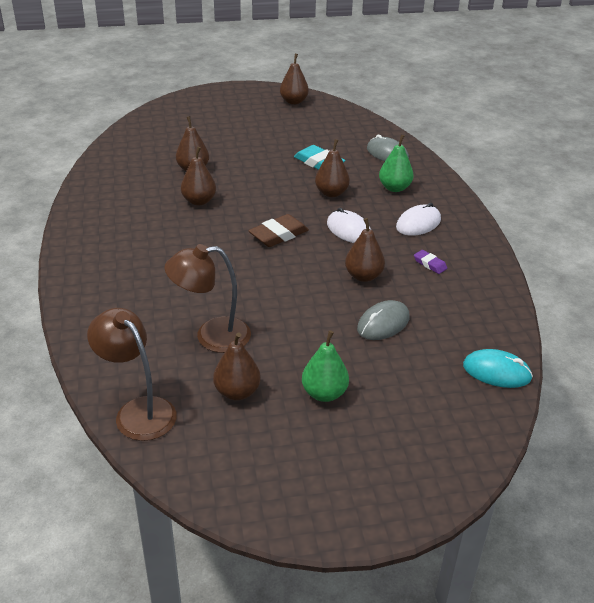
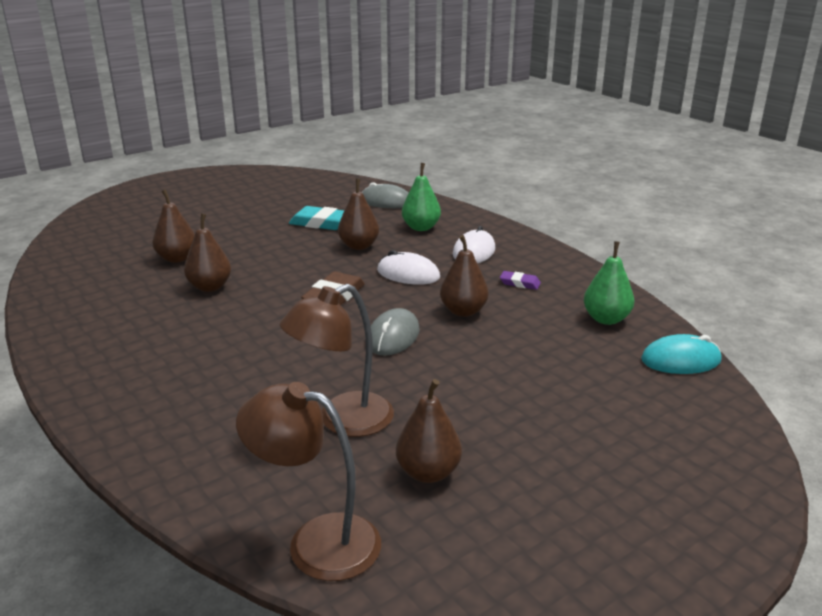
camera: 25 degrees left, 10 degrees down
brown pear [280,54,309,105] -> none
green pear [302,330,349,402] -> green pear moved to [584,241,634,325]
grey mouse [357,300,410,340] -> grey mouse moved to [371,308,420,356]

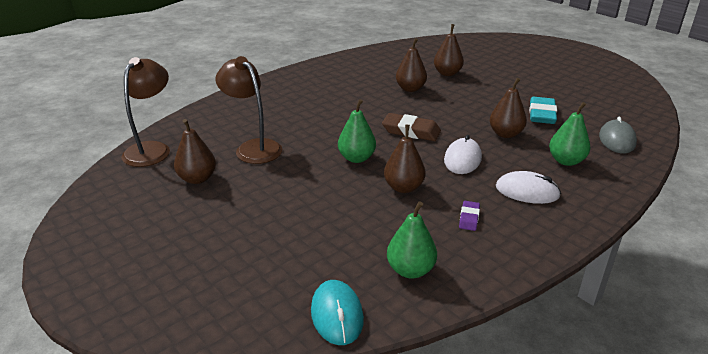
camera: 85 degrees right, 5 degrees up
grey mouse [371,308,420,356] -> green pear [338,99,376,163]

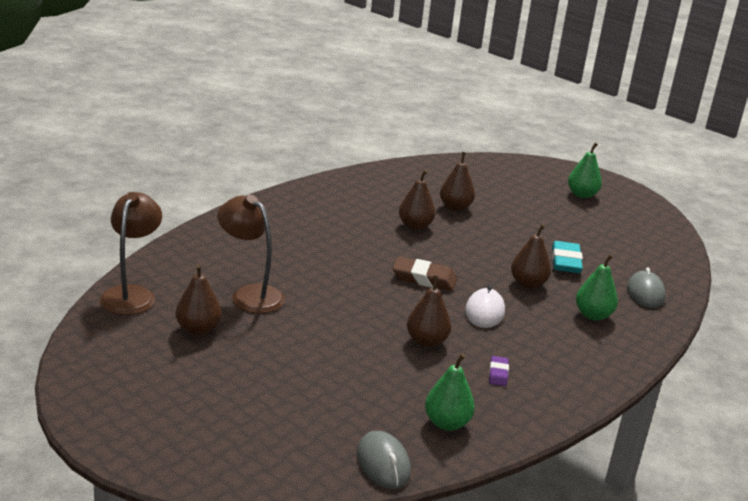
camera: 10 degrees left, 5 degrees down
turquoise mouse [311,280,364,345] -> grey mouse [357,431,411,489]
green pear [338,99,376,163] -> green pear moved to [568,143,602,198]
white mouse [496,171,561,204] -> none

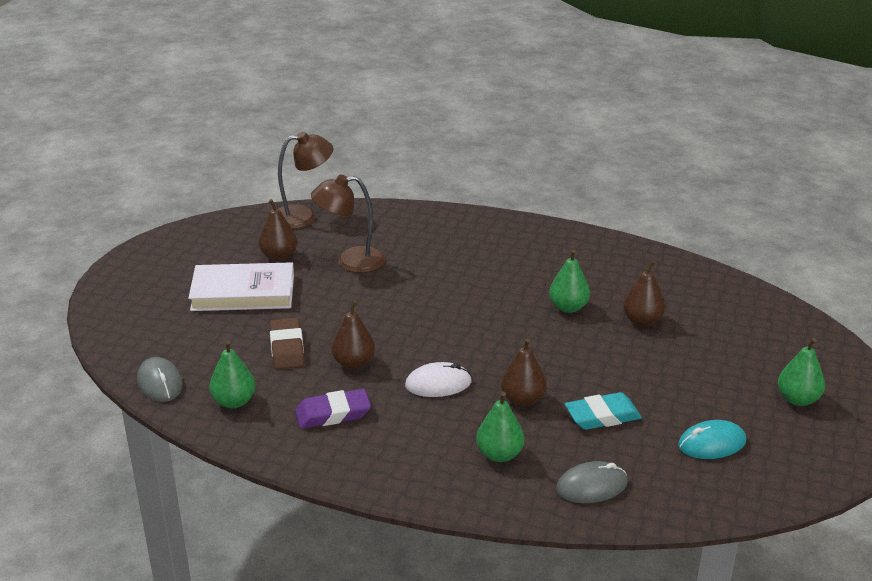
camera: 70 degrees right, 5 degrees up
brown lamp [217,195,285,313] -> brown lamp turned 120 degrees counterclockwise [311,175,385,273]
grey mouse [357,431,411,489] -> grey mouse turned 75 degrees counterclockwise [137,357,183,402]
brown eraser [393,257,457,291] -> brown eraser moved to [270,318,304,369]
brown pear [399,170,435,230] -> green pear [549,249,590,313]
purple eraser [489,356,509,386] -> purple eraser [295,389,371,429], size x1.83
none -> white book [188,262,294,311]
none -> turquoise mouse [678,420,746,459]

